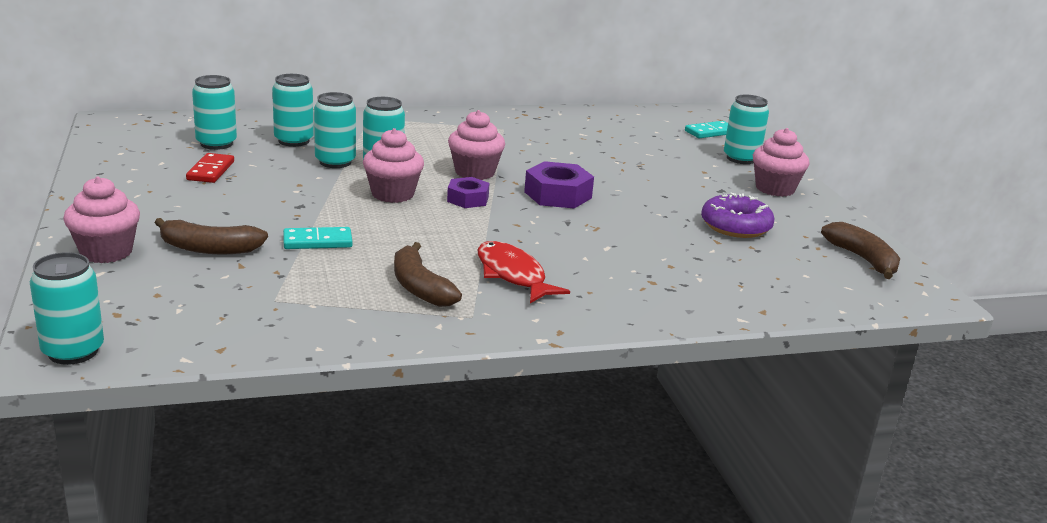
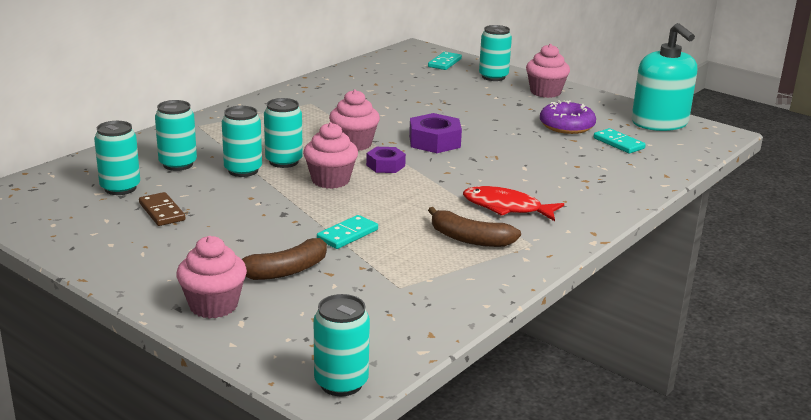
camera: 35 degrees left, 0 degrees up
red domino [186,153,234,183] -> brown domino [139,192,185,226]
brown banana [821,222,900,279] -> turquoise soap dispenser [632,23,697,131]
none -> turquoise domino [593,128,646,154]

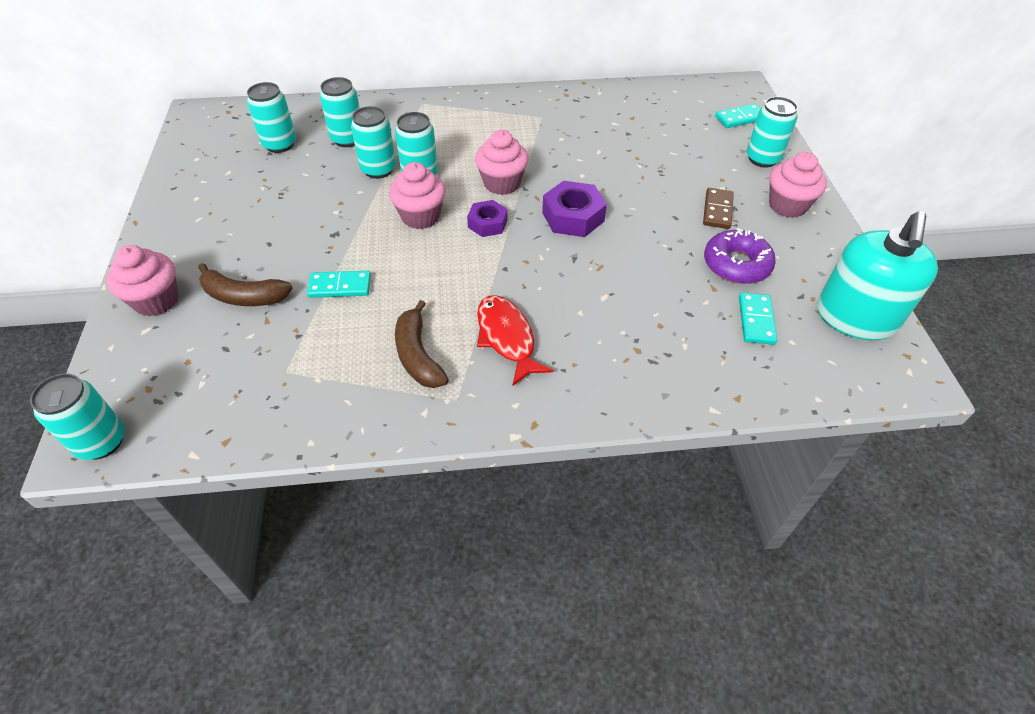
camera: 45 degrees right, 25 degrees up
brown domino [139,192,185,226] -> brown domino moved to [703,188,734,229]

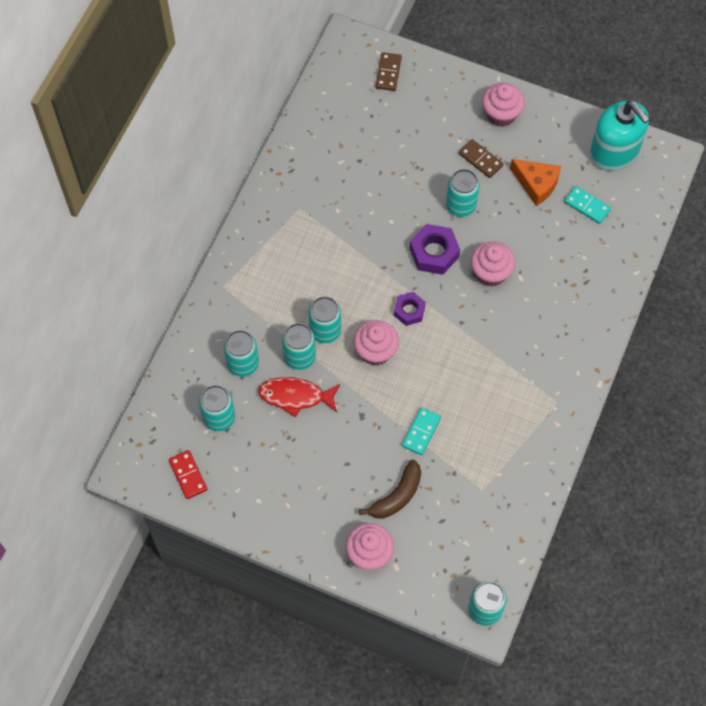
camera: 60 degrees left, 15 degrees up
brown banana [395,300,449,388] -> none
pink cupcake [475,130,529,195] -> pink cupcake moved to [471,241,515,287]
red fish [477,295,553,386] -> red fish moved to [258,377,340,418]
purple donut [704,228,776,284] -> orange cheese [510,159,561,206]
turquoise domino [715,104,760,128] -> brown domino [376,52,402,91]
turquoise can [747,97,798,168] -> turquoise can moved to [446,169,480,217]
none -> red domino [169,450,207,499]

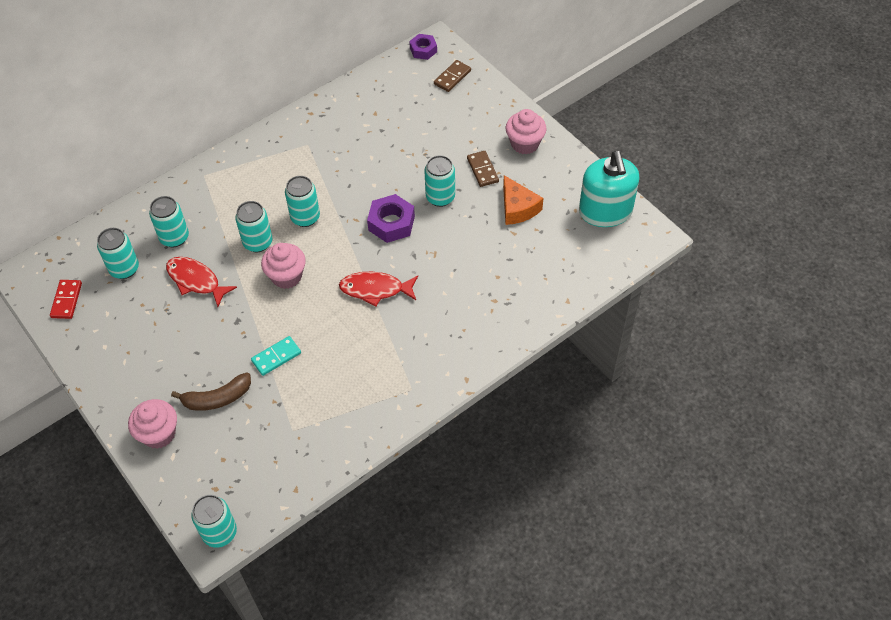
camera: 30 degrees right, 10 degrees down
turquoise can [282,323,316,370] -> turquoise can moved to [285,176,320,227]
purple nut [394,292,426,326] -> purple nut moved to [409,34,437,60]
pink cupcake [471,241,515,287] -> none
turquoise domino [564,186,611,224] -> none
none -> red fish [339,272,418,307]

